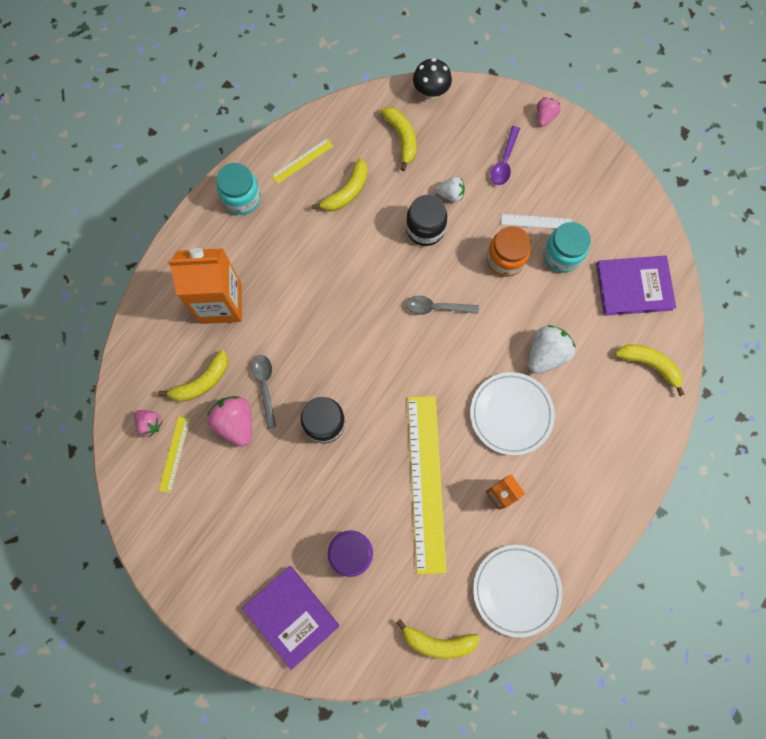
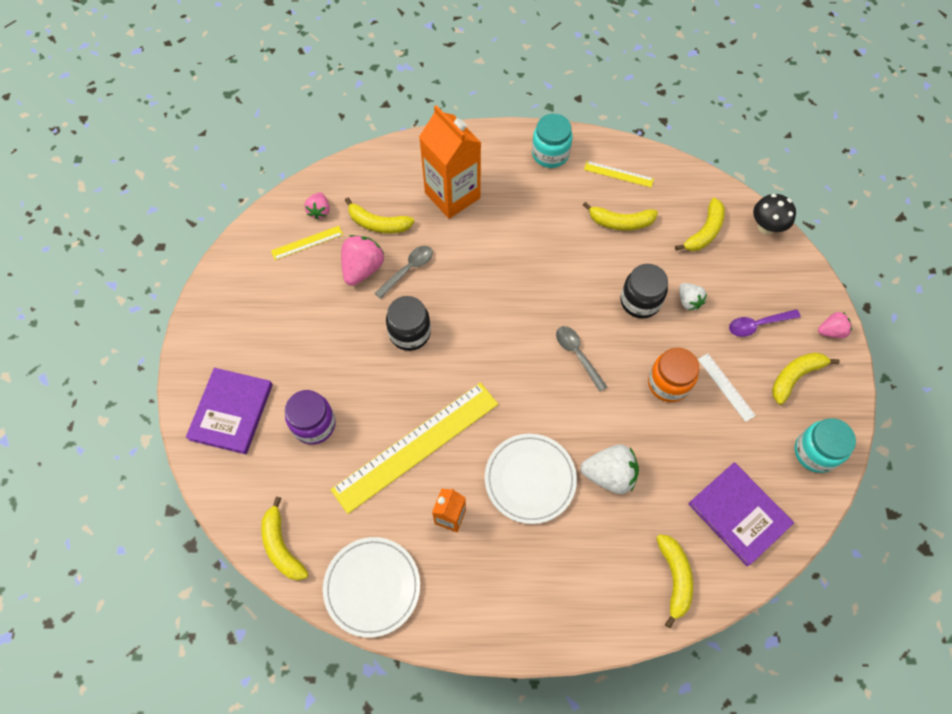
camera: 55 degrees right, 10 degrees down
turquoise jar [543,222,591,273] -> turquoise jar moved to [794,418,856,473]
none -> yellow banana [772,352,840,405]

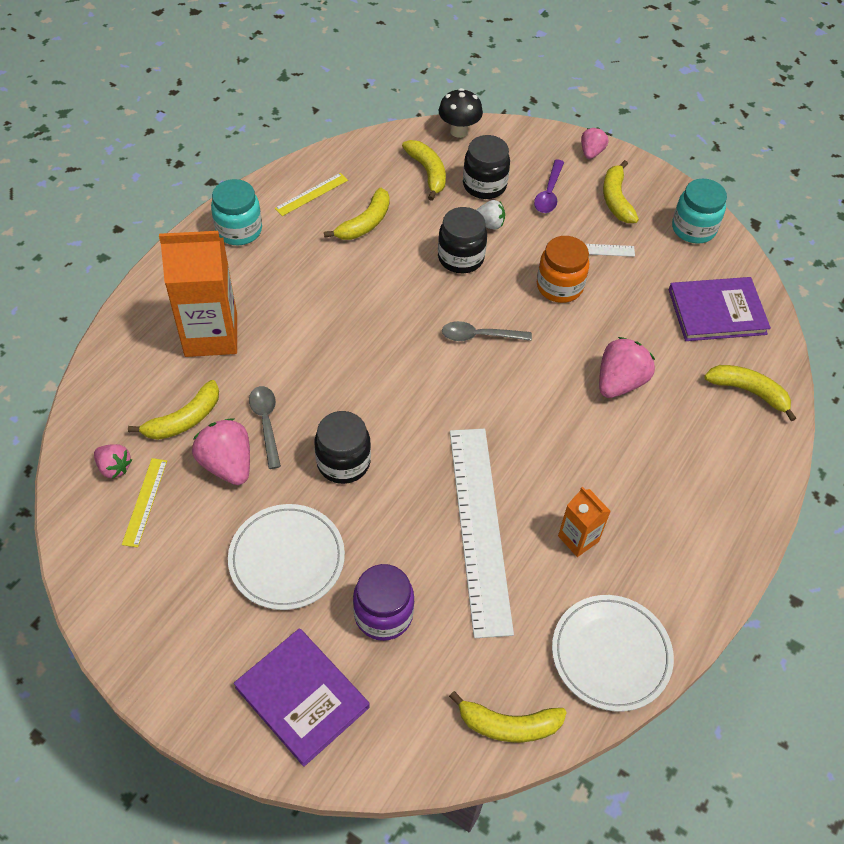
camera: 60 degrees left, 10 degrees down
yellow ruler [331,382,498,514] -> white ruler [450,429,514,638]
white plate [485,434,577,524] -> white plate moved to [228,504,345,610]
white strawberry [581,445,639,494] -> pink strawberry [599,337,655,398]
none -> black jar [463,135,510,199]

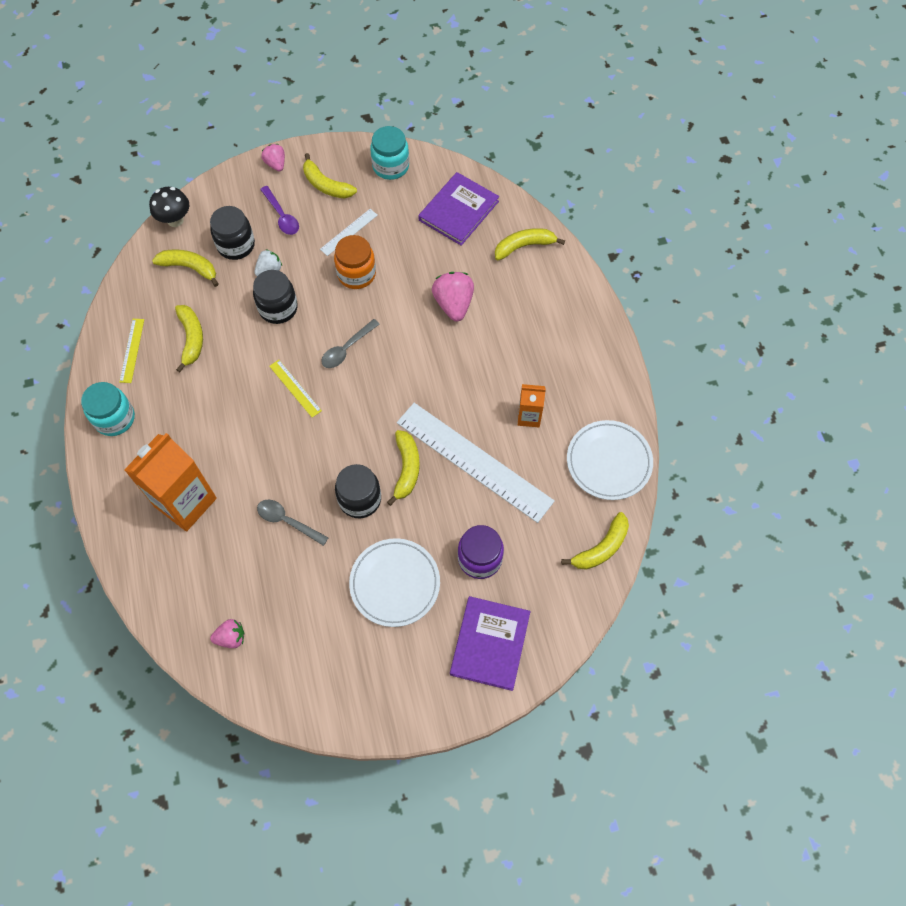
camera: 45 degrees left, 10 degrees up
yellow ruler [122,458,167,548] -> yellow ruler moved to [269,360,322,418]
yellow banana [128,380,219,440] -> yellow banana moved to [387,430,420,506]
pink strawberry [192,418,250,485] -> none
purple book [234,628,370,767] -> purple book turned 75 degrees counterclockwise [450,596,530,691]

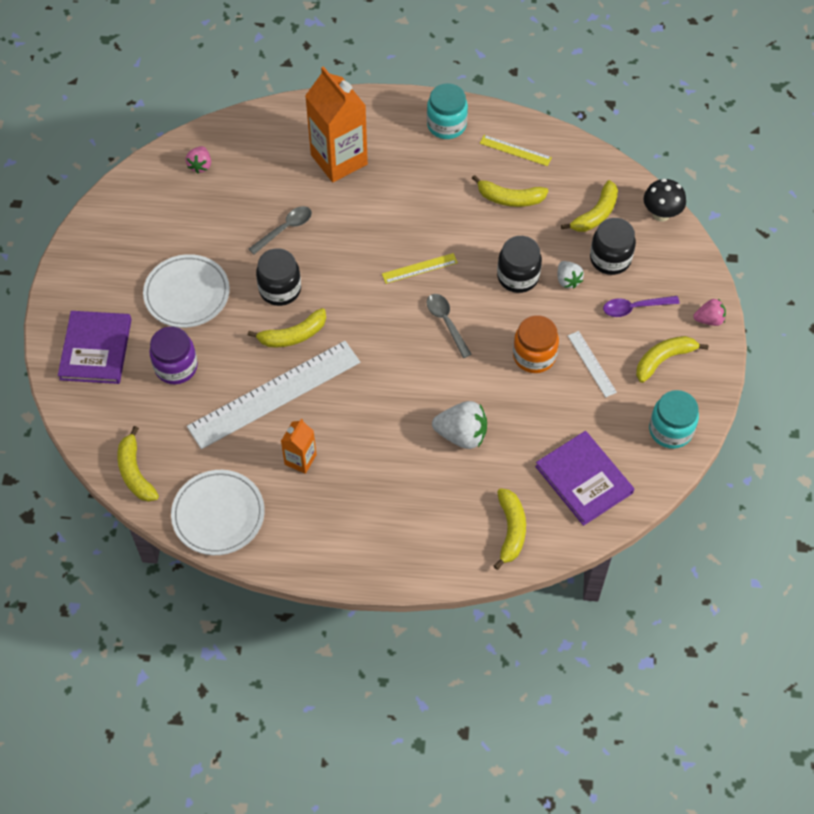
camera: 110 degrees right, 5 degrees down
yellow banana [387,430,420,506] -> yellow banana turned 45 degrees counterclockwise [248,308,326,347]
pink strawberry [432,272,474,321] -> white strawberry [432,401,487,449]
purple book [450,596,530,691] -> purple book turned 60 degrees clockwise [58,311,132,384]

